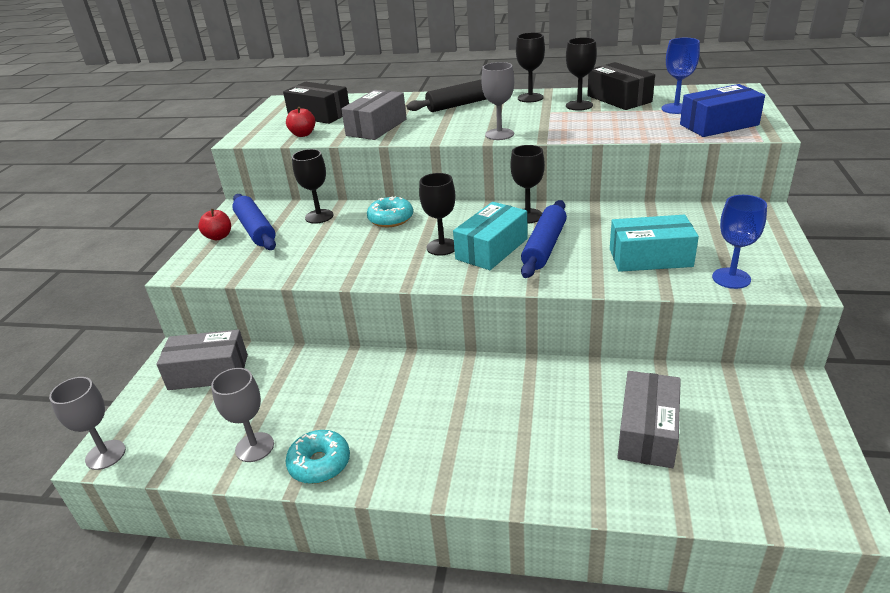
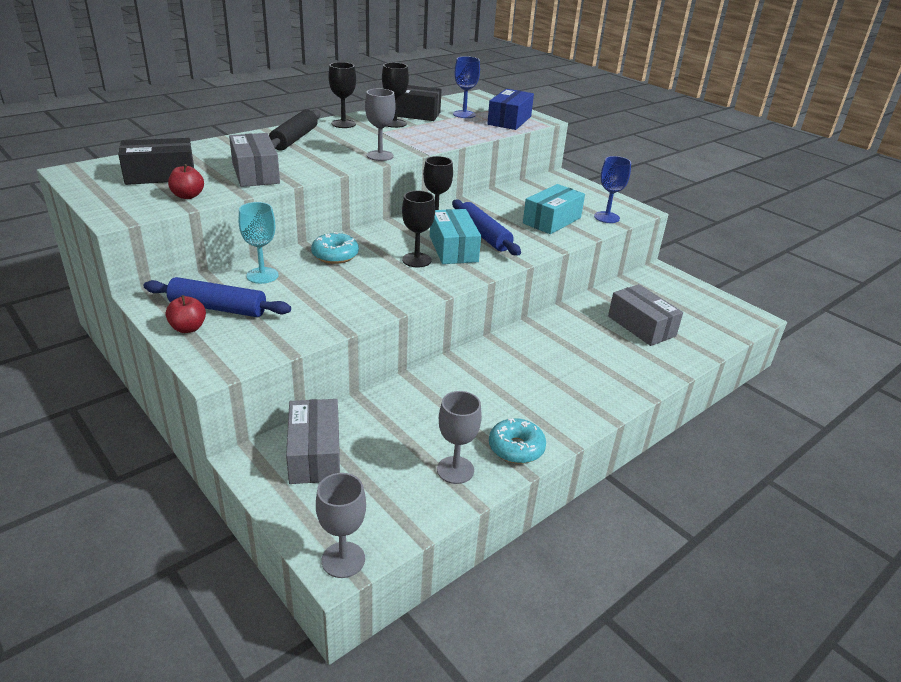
camera: 55 degrees left, 0 degrees up
grey box [156,329,248,390] -> grey box turned 45 degrees counterclockwise [286,399,340,484]
black goblet [292,149,334,224] -> turquoise goblet [239,202,279,284]

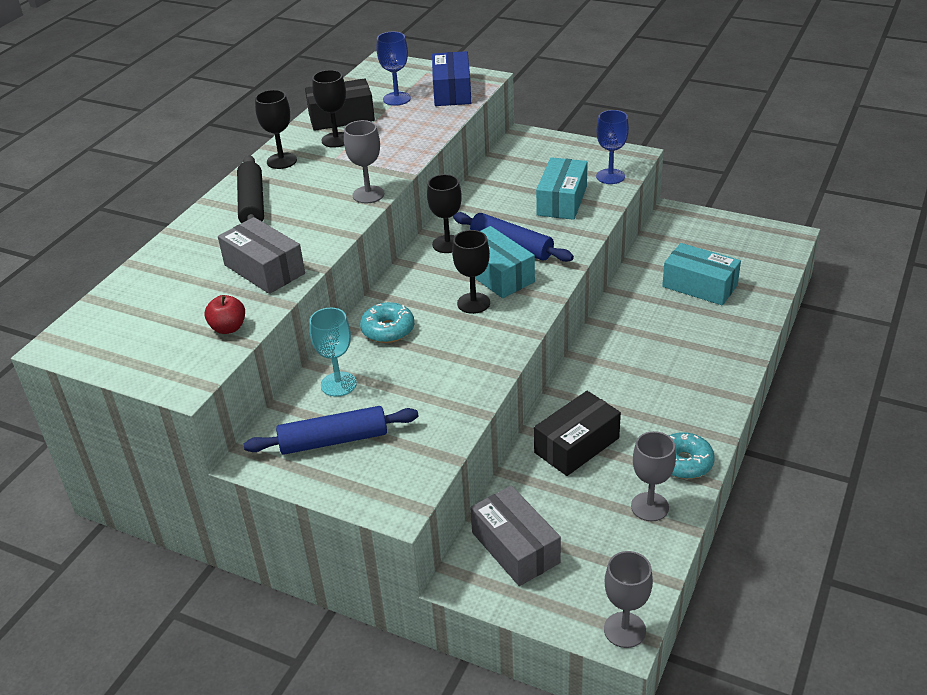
camera: 20 degrees left, 5 degrees up
black box [118,138,194,185] -> black box moved to [534,391,621,476]
red apple [166,295,206,333] -> none
grey box [608,284,683,346] -> turquoise box [662,243,741,305]

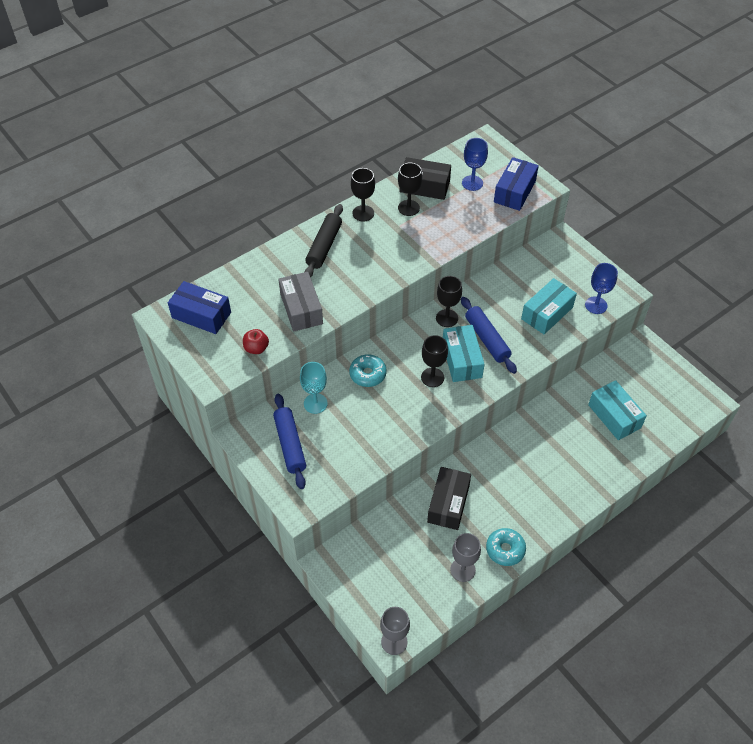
camera: 25 degrees right, 15 degrees up
blue rolling pin [243,406,419,455] -> blue rolling pin turned 60 degrees clockwise [273,394,306,489]
grey goblet [344,120,384,203] -> none
grey box [470,486,561,586] -> none
black box [534,391,621,476] -> black box turned 60 degrees counterclockwise [427,467,471,530]
none -> blue box [168,281,231,334]

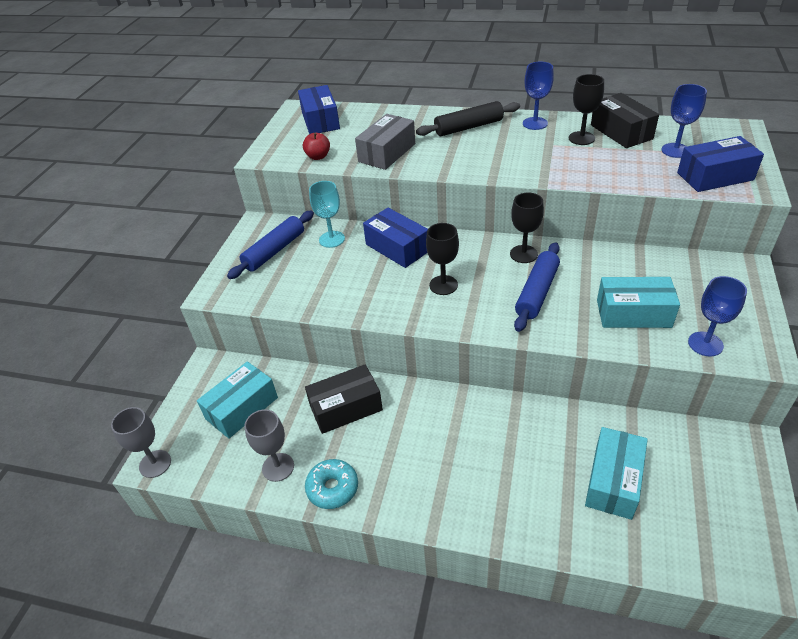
camera: 55 degrees right, 10 degrees down
turquoise donut [349,354,387,387] -> blue box [363,208,428,268]
black goblet [351,168,375,221] -> blue goblet [523,62,554,130]
turquoise box [443,325,485,382] -> turquoise box moved to [197,361,278,439]

